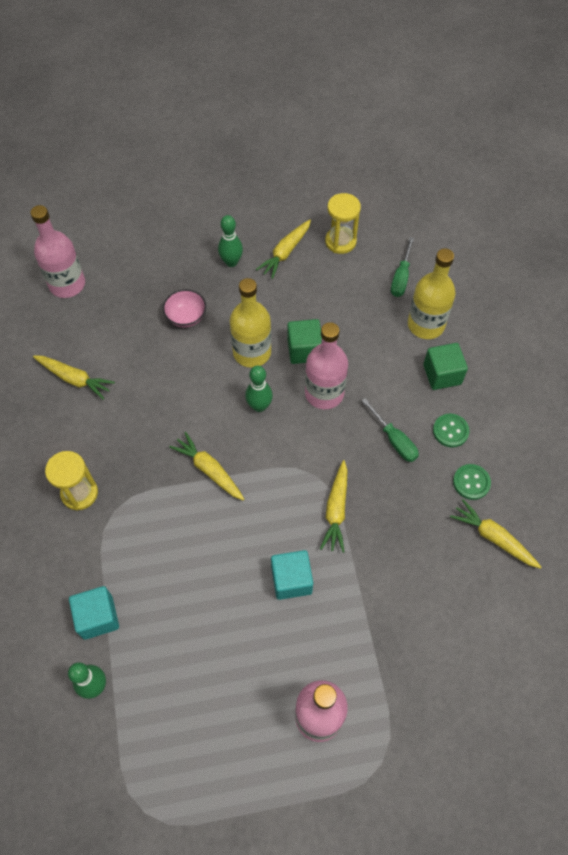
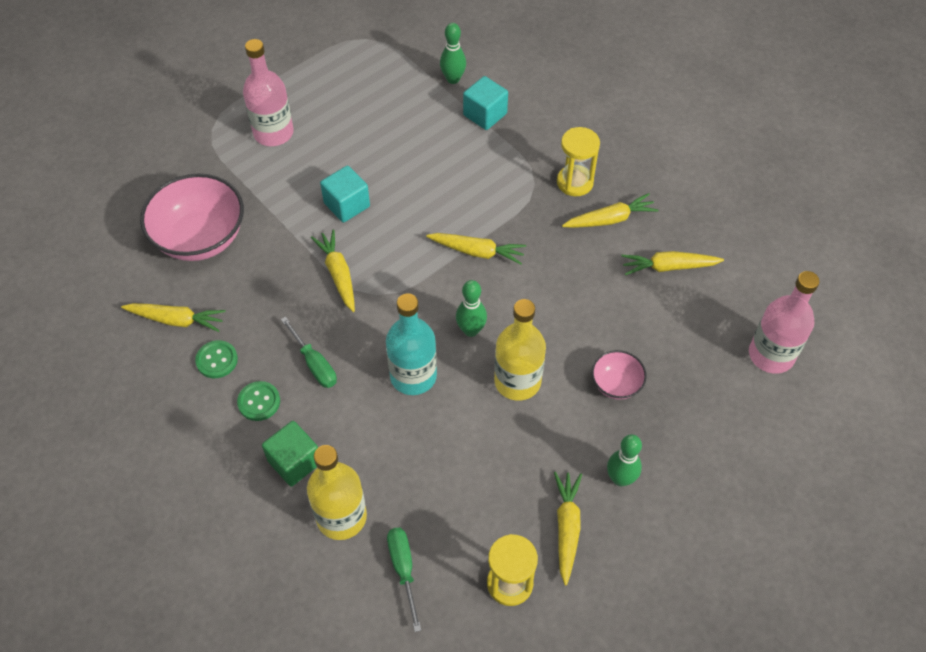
camera: 150 degrees right, 5 degrees down
green cube [287,319,322,364] -> none
pink bottle [305,322,348,409] -> turquoise bottle [386,294,437,395]
green screwdriver [361,398,419,462] -> green screwdriver turned 150 degrees counterclockwise [281,316,337,388]
none -> pink bowl [140,173,244,261]
none -> yellow carrot [562,193,659,228]

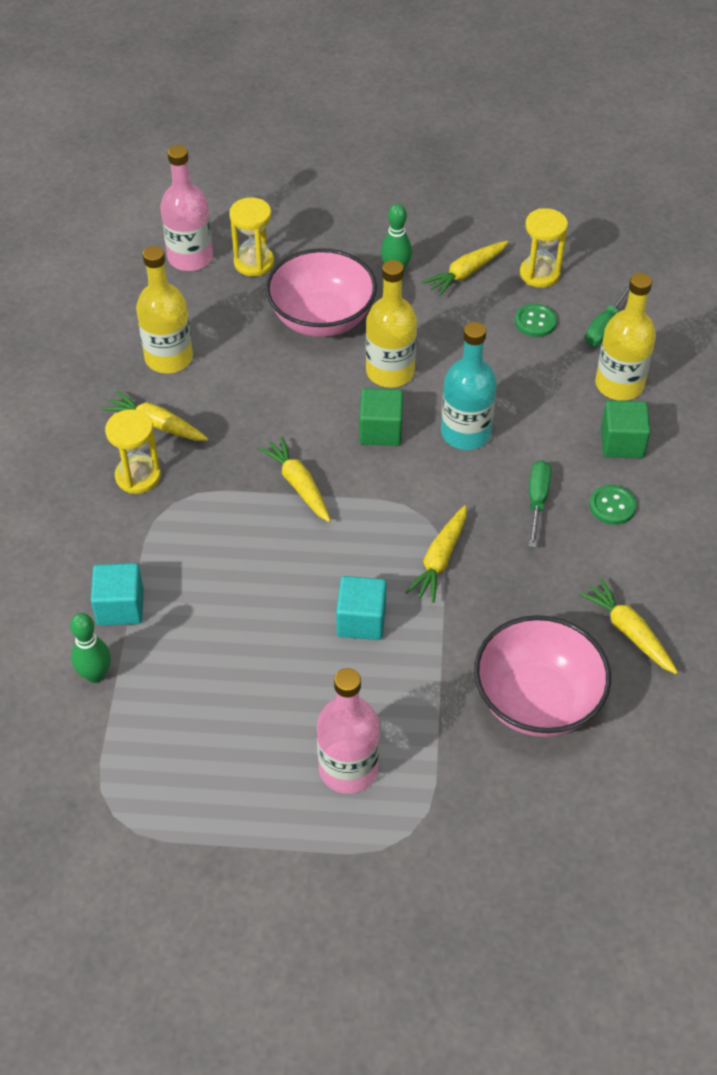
camera: 135 degrees left, 5 degrees down
green button [195,340,238,378] -> green button moved to [515,304,557,337]
green bowling pin [456,280,487,337] -> green cube [359,388,403,446]
pink bowl [592,350,647,400] -> pink bowl [265,248,377,337], size x2.02
yellow carrot [621,251,724,275] -> yellow bottle [136,246,193,373]
none -> yellow hourglass [229,198,274,276]

